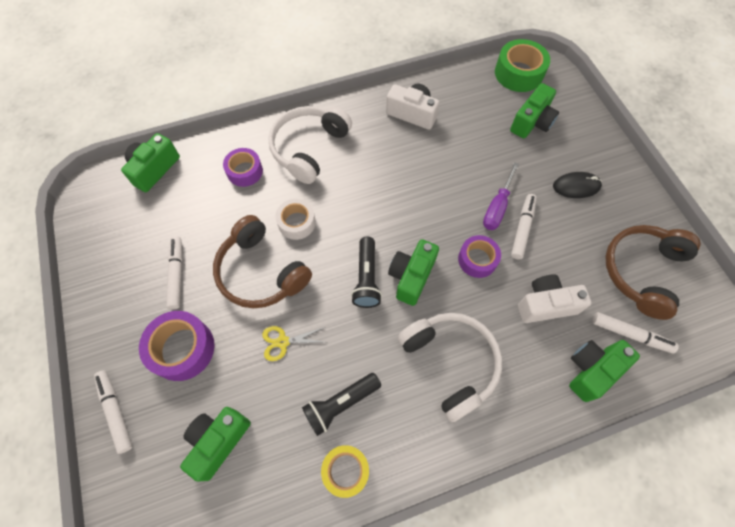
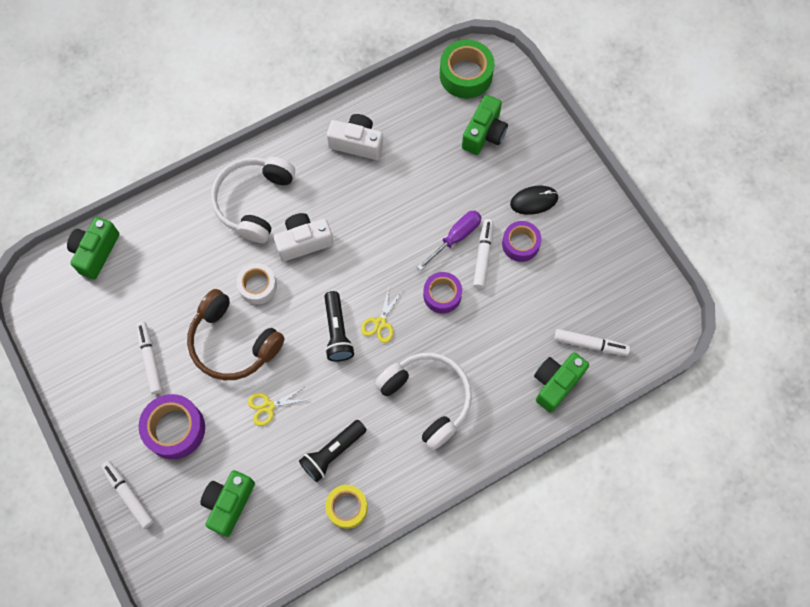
camera: 10 degrees left, 5 degrees up
purple tape [223,148,263,187] -> purple tape moved to [502,221,542,262]
green camera [388,239,439,306] -> yellow scissors [361,287,402,343]
purple screwdriver [483,162,519,230] -> purple screwdriver turned 150 degrees counterclockwise [417,211,482,271]
white camera [518,275,592,323] -> white camera moved to [274,213,333,262]
brown headphones [605,225,701,320] -> none

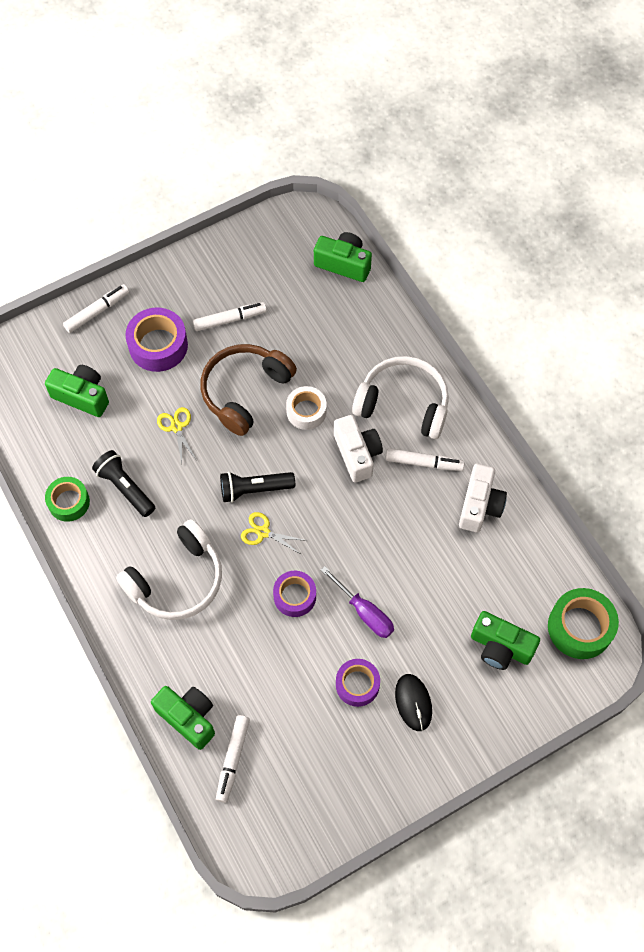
camera: 90 degrees right, 5 degrees down
yellow tape [325,485,368,529] -> green tape [45,477,90,522]
white marker [473,219,494,289] -> white marker moved to [386,448,465,471]

